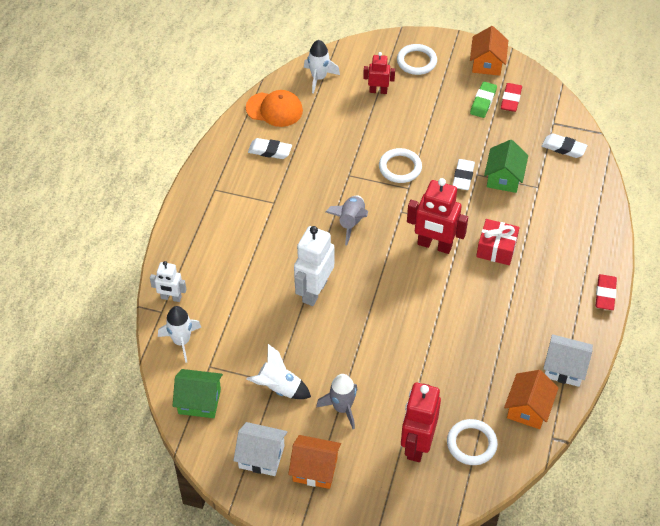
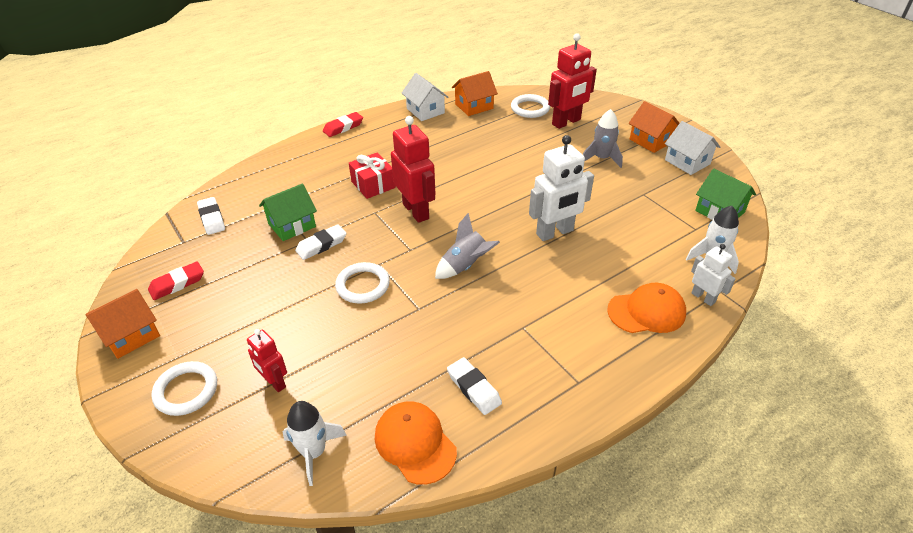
camera: 140 degrees left, 10 degrees down
white rocket [247,344,311,399] -> none
green eraser [470,82,497,118] -> none
none -> orange cap [607,283,686,333]

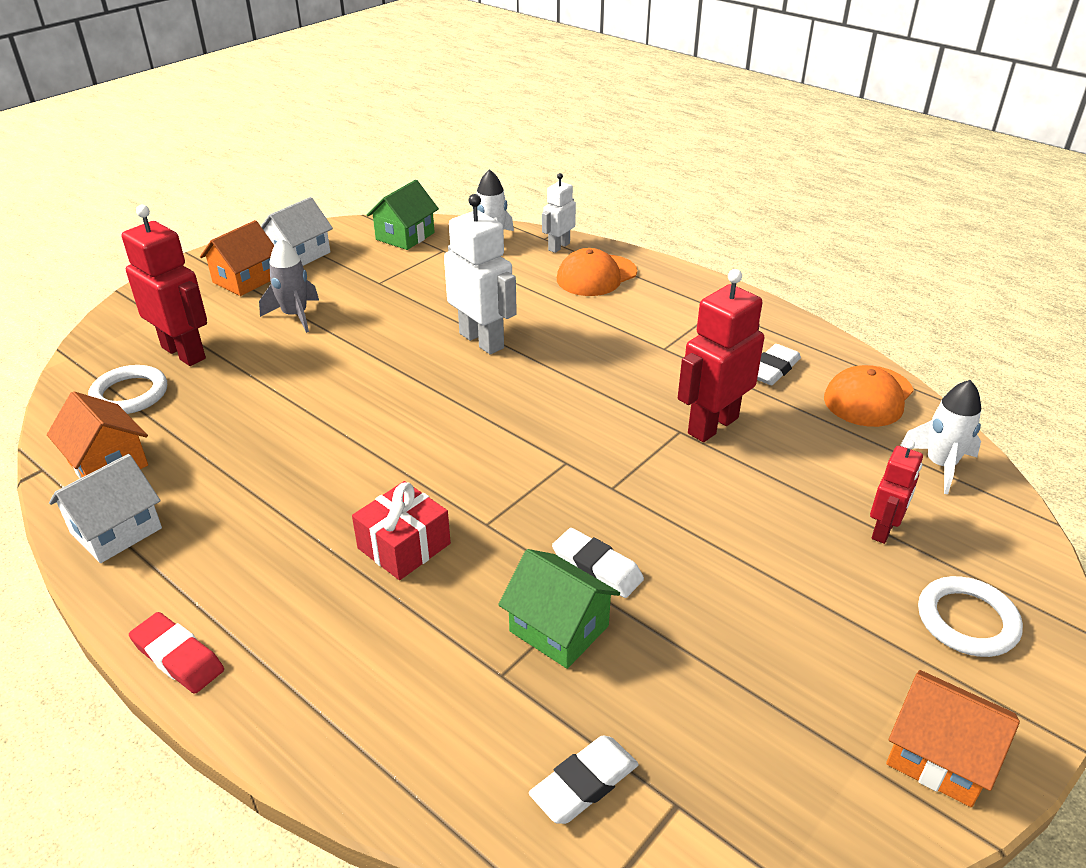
camera: 105 degrees left, 5 degrees down
red eraser [148,262,204,300] -> none
white ring [335,262,390,303] -> none
red robot [391,116,435,223] -> red robot moved to [678,269,764,442]
grey rocket [435,213,500,279] -> none
orange cap [607,283,686,333] -> orange cap turned 105 degrees counterclockwise [557,248,637,296]

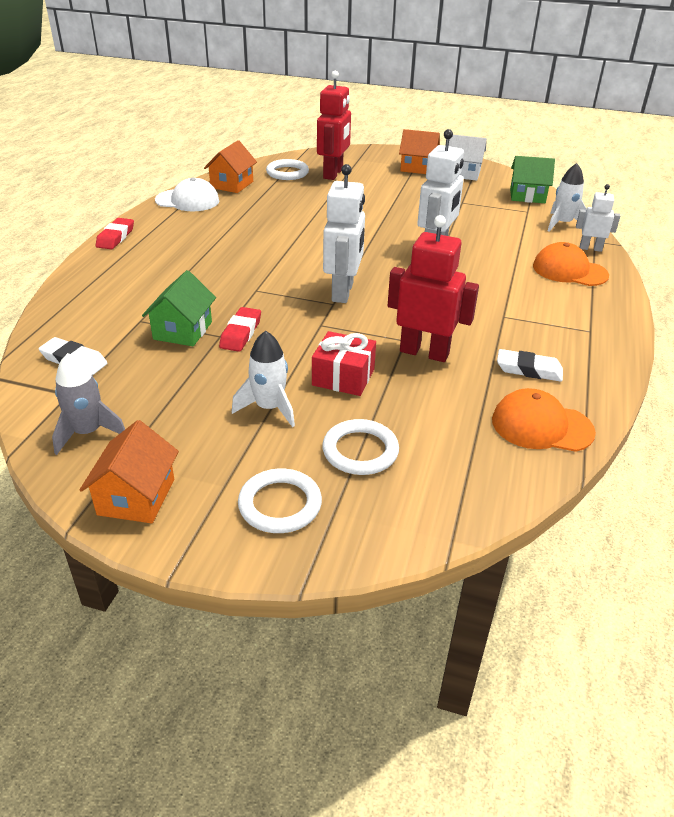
camera: 65 degrees right, 0 degrees up
white house [49,454,162,563] -> white cap [155,178,219,211]
grey rocket [259,238,319,333] -> grey rocket moved to [52,353,125,455]
red gift [352,481,451,580] -> red gift moved to [312,331,376,396]
white eraser [552,528,644,598] -> red eraser [219,307,261,352]
red robot [870,440,923,544] -> white ring [322,419,399,475]
white rocket [900,380,981,494] -> white rocket moved to [232,331,295,427]
none -> white robot [323,164,365,303]

